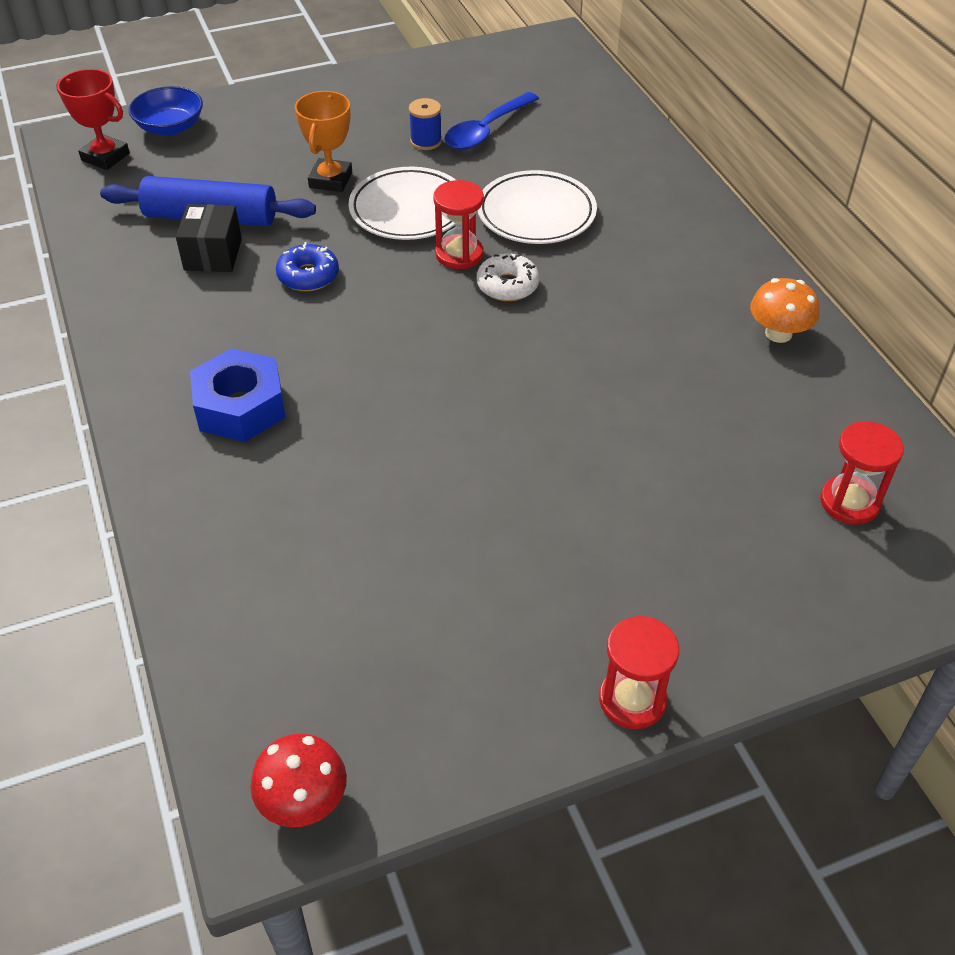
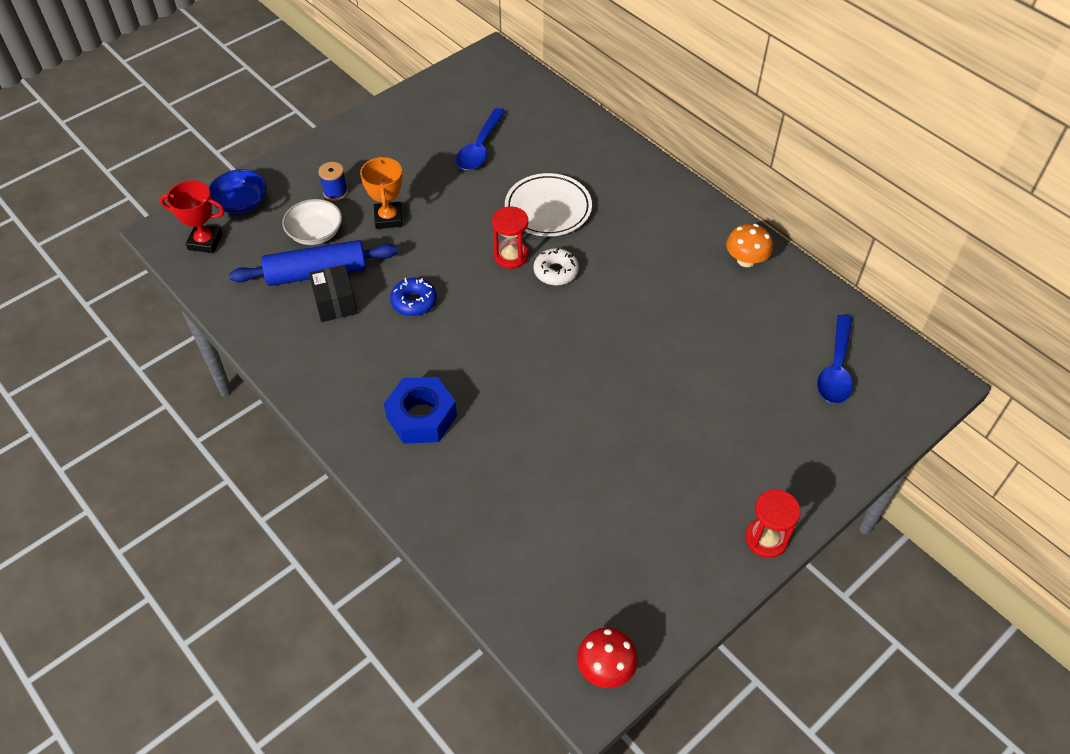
camera: 20 degrees left, 5 degrees up
white plate [349,167,456,240] -> none
blue spool [409,98,442,150] -> blue spool moved to [318,162,348,201]
red hourglass [820,421,904,525] -> blue spoon [817,315,852,404]
none -> white bowl [282,199,342,245]

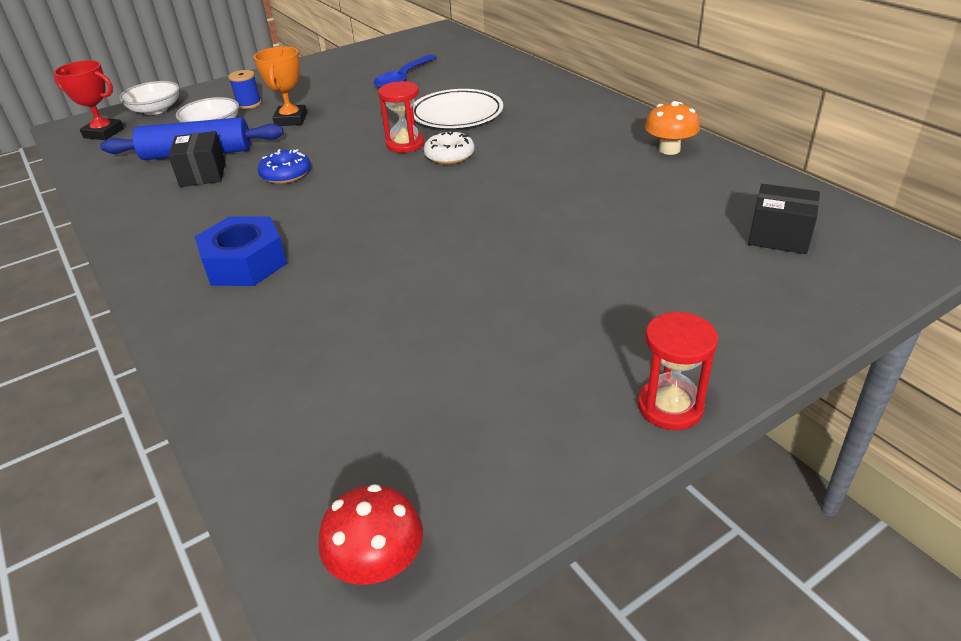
camera: 10 degrees right, 15 degrees down
blue bowl [209,169,266,214] -> white bowl [119,81,180,115]
blue spoon [817,315,852,404] -> black box [748,184,820,254]

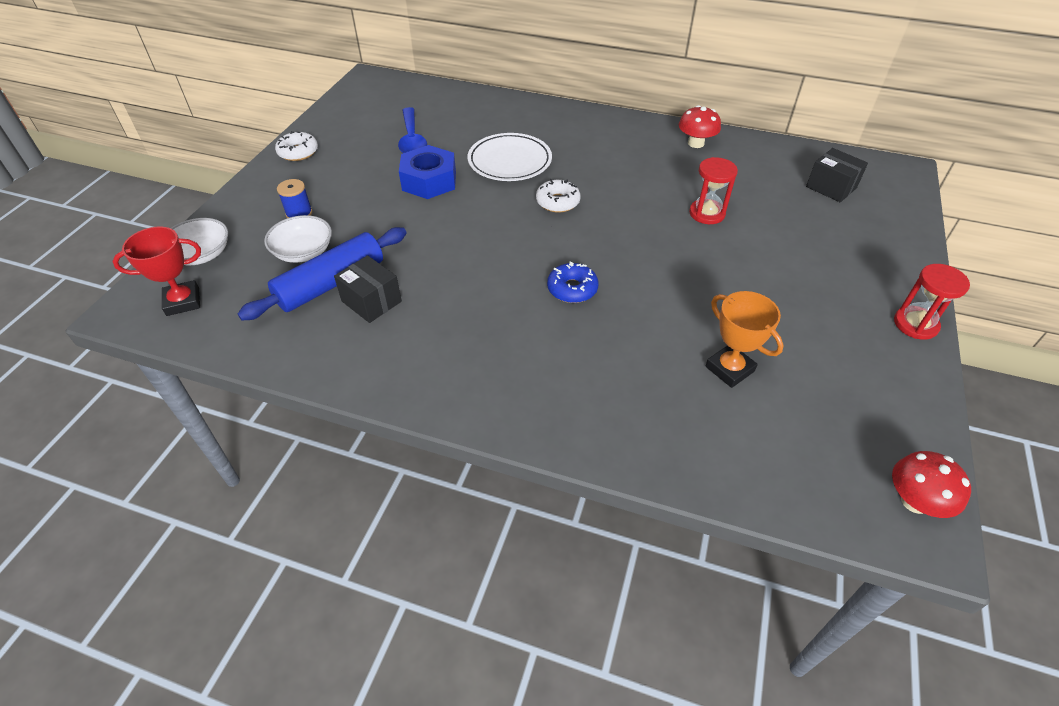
camera: 40 degrees left, 10 degrees up
blue nut [195,216,287,286] -> blue nut moved to [399,145,456,199]
orange trophy [254,46,307,126] -> orange trophy moved to [705,291,784,388]
blue donut [258,149,311,184] -> blue donut moved to [547,261,599,303]
red hourglass [378,81,424,153] -> red hourglass moved to [689,157,738,224]
orange mushroom [645,101,700,155] -> red mushroom [679,105,721,148]
black box [748,184,820,254] -> black box turned 60 degrees clockwise [806,148,868,202]
none -> white donut [275,131,318,161]

